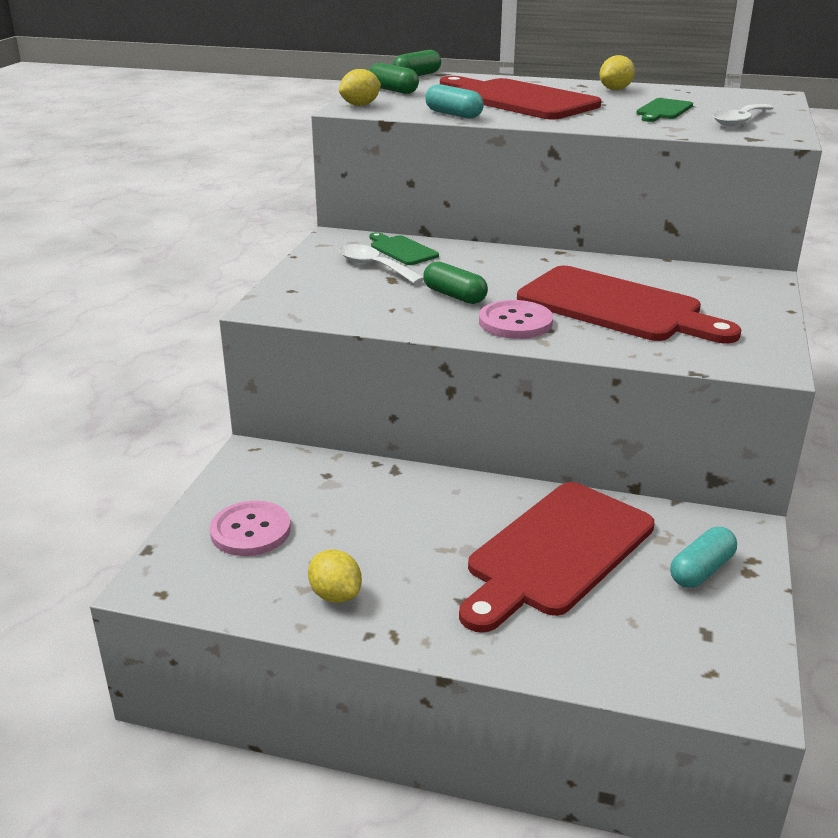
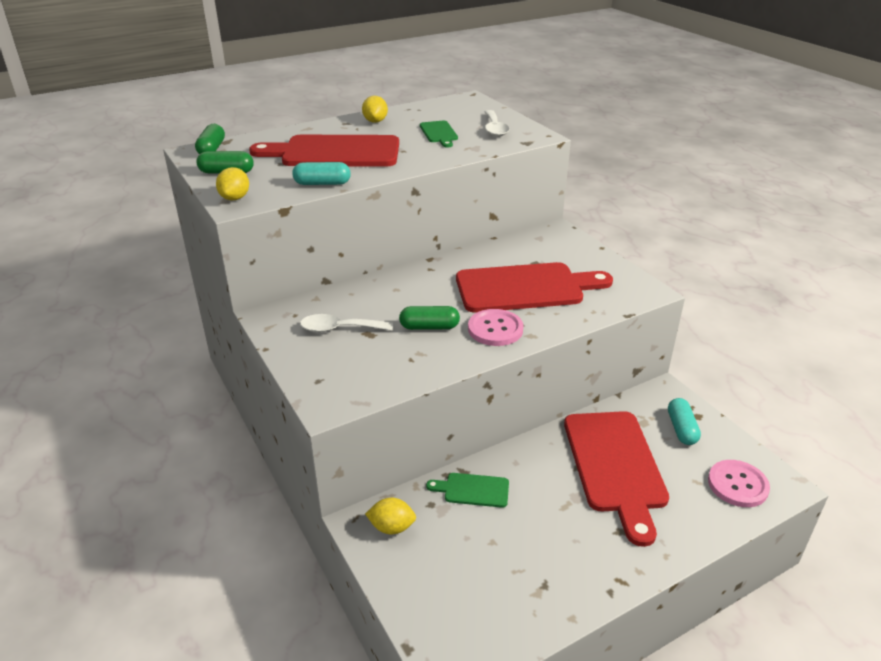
camera: 45 degrees left, 5 degrees up
pink button [210,501,291,556] -> pink button moved to [708,460,770,507]
yellow lemon [308,549,362,603] -> yellow lemon moved to [365,498,416,534]
green cutting board [369,232,439,265] -> green cutting board moved to [426,473,509,508]

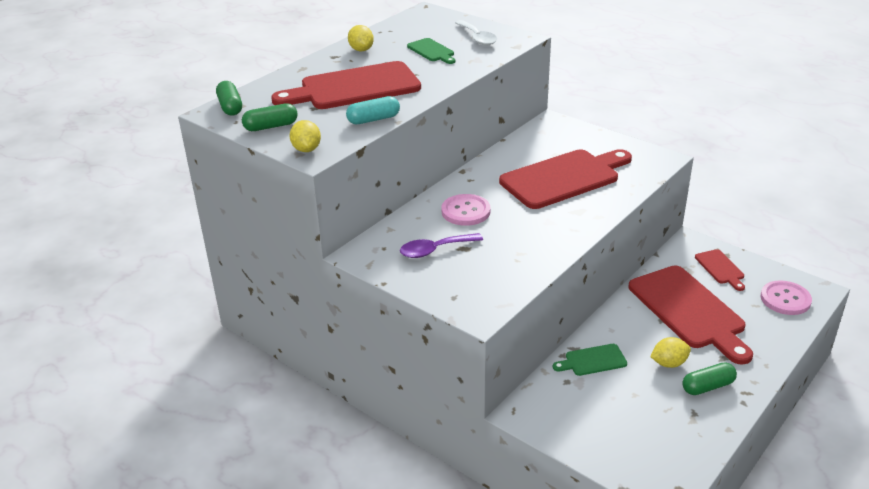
camera: 20 degrees left, 0 degrees up
white spoon [300,314,393,332] -> purple spoon [400,233,483,258]
yellow lemon [365,498,416,534] -> yellow lemon moved to [650,337,691,368]
green capsule [399,306,460,330] -> green capsule moved to [682,362,737,395]
pink button [468,309,524,346] -> pink button moved to [442,194,490,226]
turquoise capsule [668,398,701,445] -> red cutting board [695,249,745,291]

